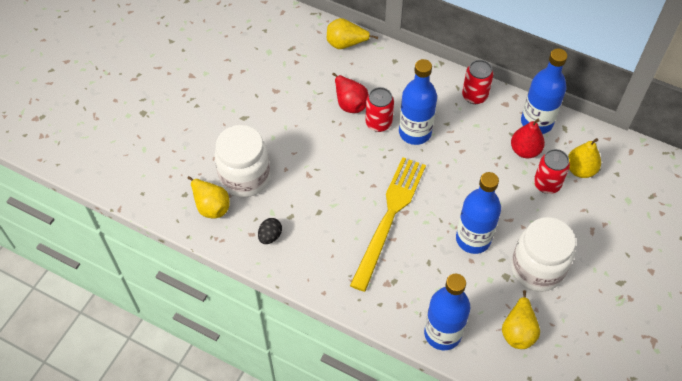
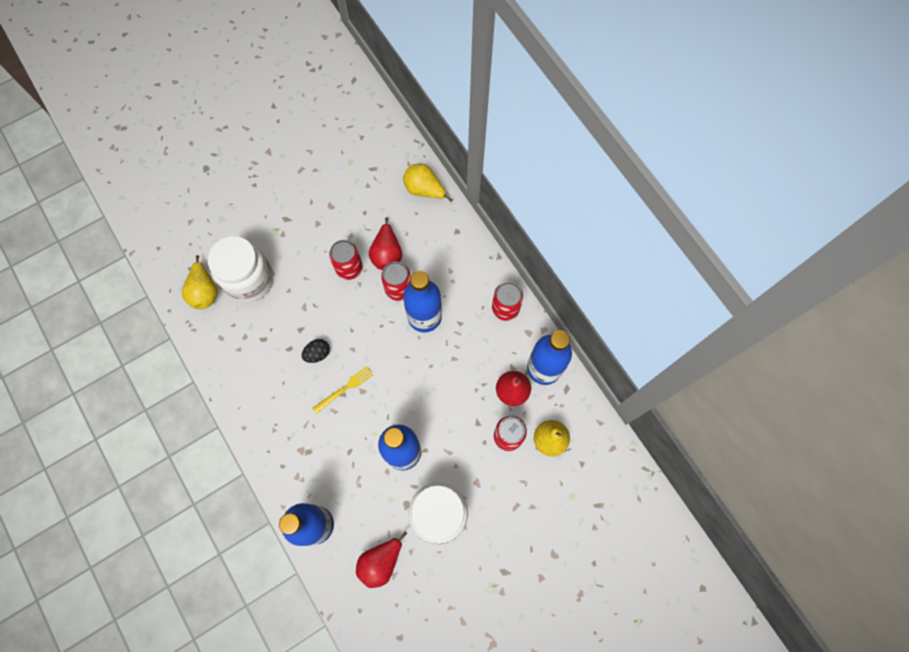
camera: 30 degrees right, 15 degrees up
black egg [258,218,282,244] -> black egg moved to [302,339,330,363]
yellow fork [350,157,426,292] -> yellow fork [312,366,373,414], size x0.43
yellow pear [502,290,540,349] -> red pear [356,531,407,588]
none -> red can [329,240,363,280]

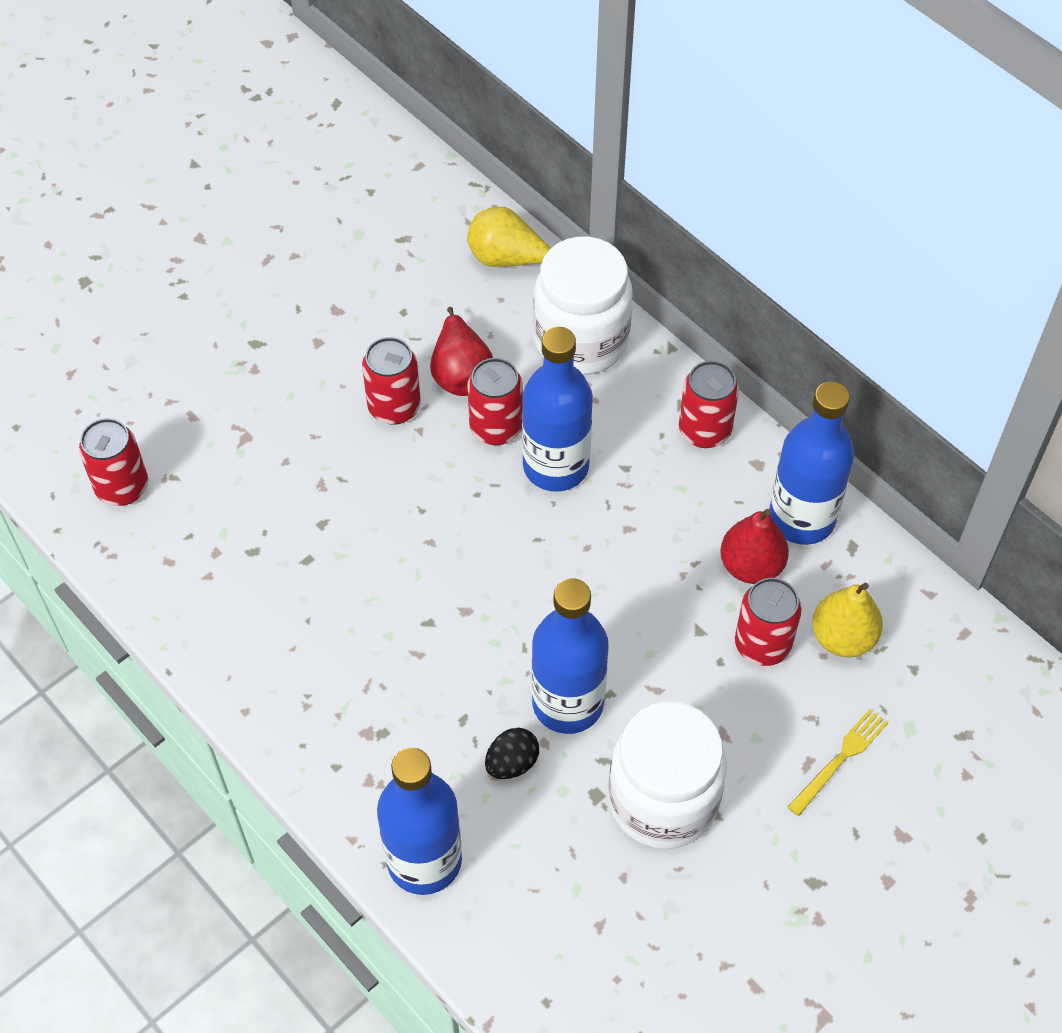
camera: 10 degrees left, 15 degrees down
yellow pear [182,255,218,309] -> red can [79,418,148,506]
white jar [208,236,273,302] -> white jar moved to [533,236,633,375]
black egg [302,339,330,363] -> black egg moved to [485,728,539,779]
yellow fork [312,366,373,414] -> yellow fork moved to [788,709,888,816]
red pear [356,531,407,588] -> none

